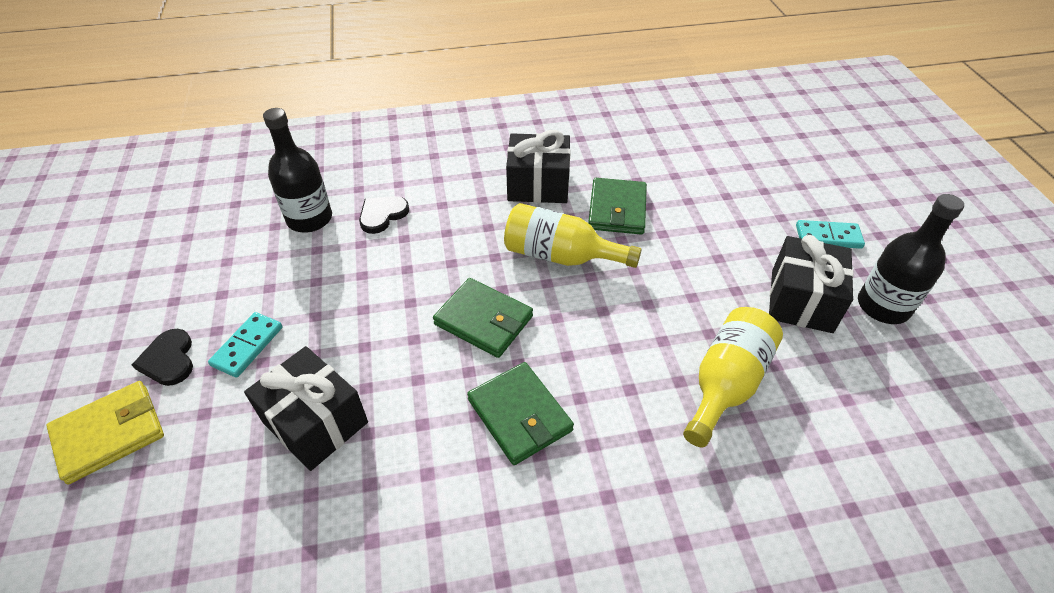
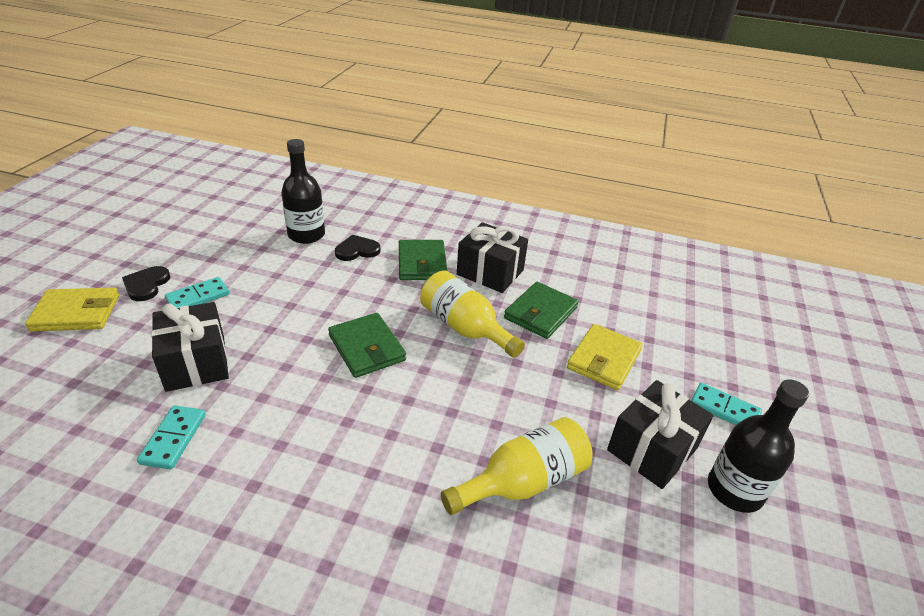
camera: 25 degrees right, 10 degrees down
green wallet [467,362,574,465] -> green wallet moved to [399,240,447,280]
none -> turquoise domino [137,405,206,469]
none -> yellow wallet [567,324,643,390]

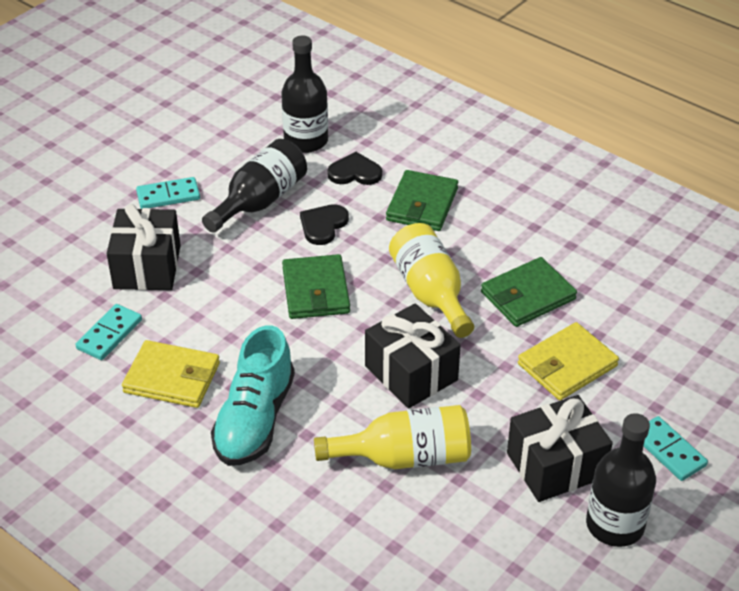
camera: 25 degrees right, 5 degrees up
yellow wallet [25,287,119,332] -> yellow wallet moved to [122,340,220,408]
black heart [122,266,170,301] -> black heart moved to [300,204,349,245]
black gift [457,222,528,293] -> black gift moved to [365,303,461,409]
none -> black bottle [202,139,307,233]
none -> turquoise shoe [211,325,295,466]

